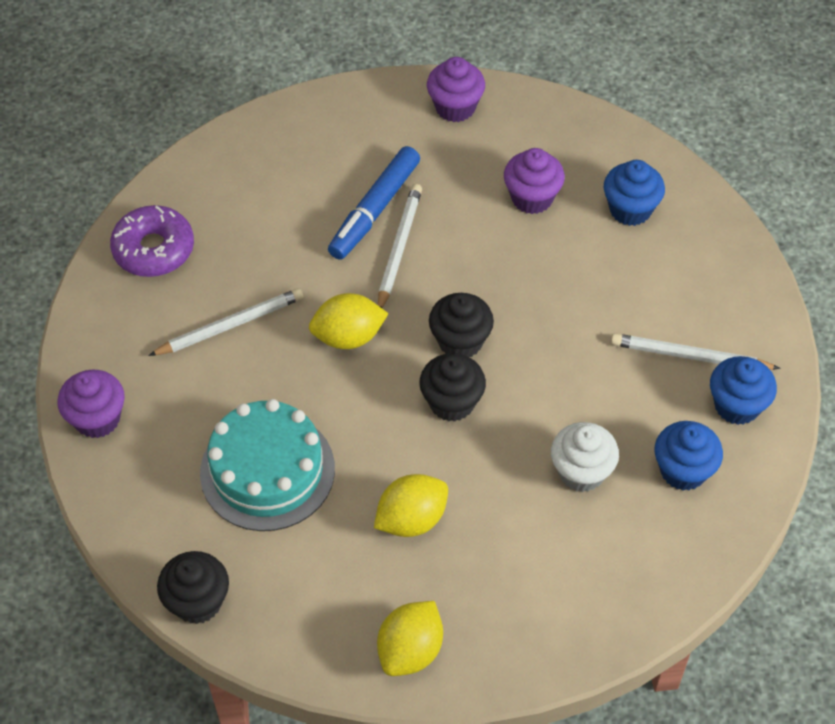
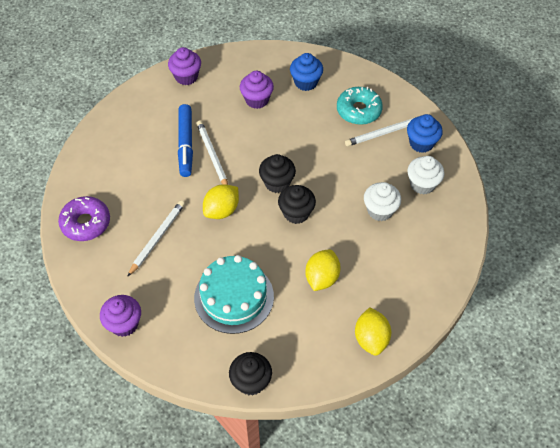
camera: 35 degrees left, 0 degrees up
blue cupcake [654,421,723,491] -> white cupcake [407,156,444,195]
none -> turquoise donut [337,87,383,125]

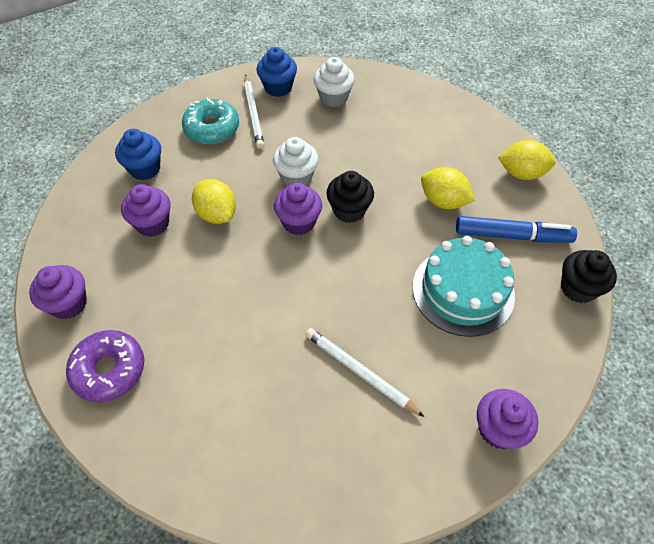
camera: 80 degrees left, 0 degrees up
purple donut [58,196,110,241] -> purple donut moved to [66,330,144,402]
blue marker [178,104,193,177] -> blue marker moved to [456,216,577,243]
white pencil [196,121,228,185] -> none
yellow lemon [203,184,239,219] -> yellow lemon moved to [192,179,236,224]
black cupcake [259,154,296,193] -> purple cupcake [274,183,322,235]
white cupcake [364,182,401,221] -> white cupcake moved to [273,137,319,187]

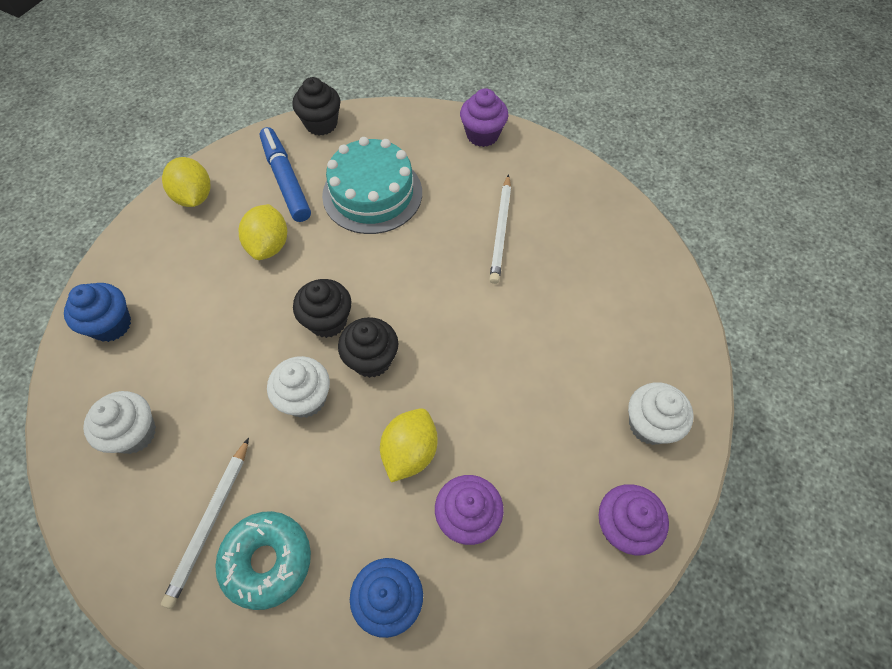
camera: 120 degrees left, 5 degrees up
purple donut [66,330,144,402] -> white cupcake [628,382,694,445]
white pencil [244,74,264,149] -> white pencil turned 150 degrees clockwise [161,438,249,609]
blue cupcake [257,47,297,97] -> blue cupcake moved to [64,283,131,342]
purple cupcake [274,183,322,235] -> black cupcake [338,317,398,378]

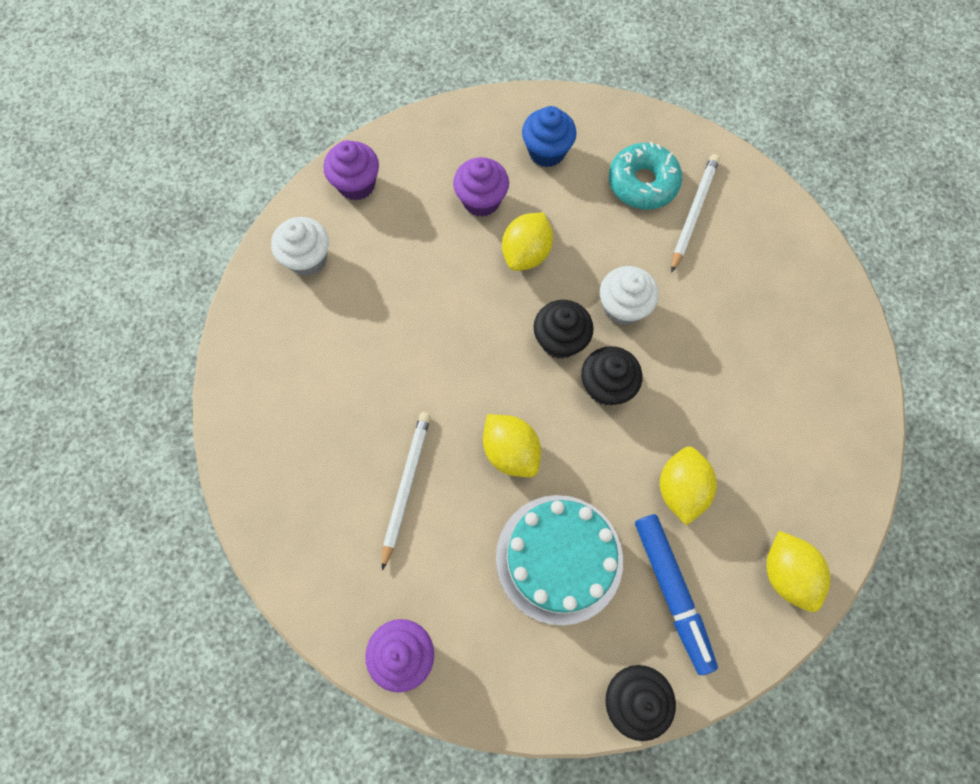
camera: 175 degrees left, 10 degrees up
blue cupcake [64,283,131,342] -> none
white cupcake [83,391,156,454] -> none
none -> yellow lemon [483,414,541,477]

